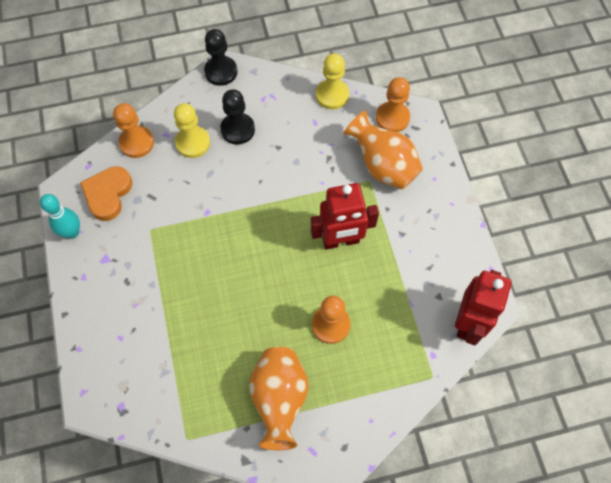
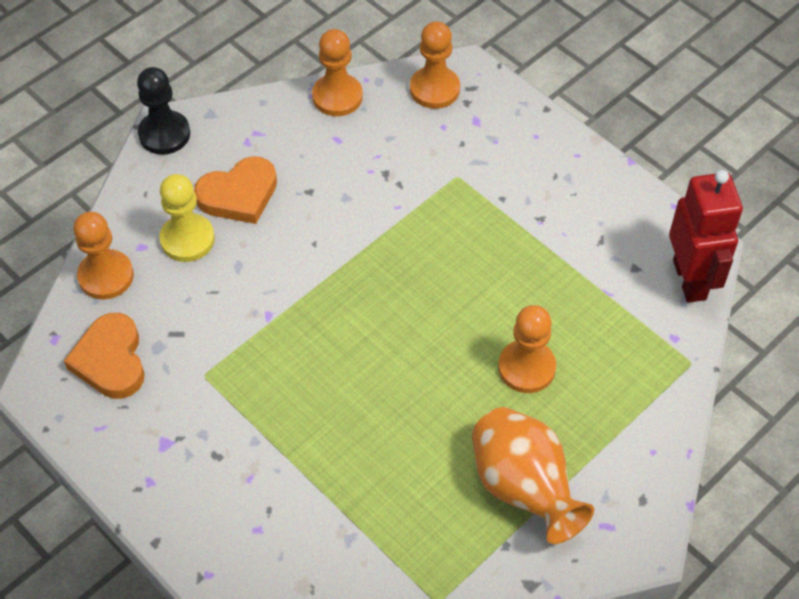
camera: 30 degrees left, 10 degrees down
turquoise bowling pin [40,194,80,239] -> none
black pawn [220,89,255,145] -> orange heart [194,156,277,224]
red robot [311,183,379,250] -> none
yellow pawn [316,53,349,109] -> orange pawn [312,29,363,116]
orange vase [344,111,423,190] -> none

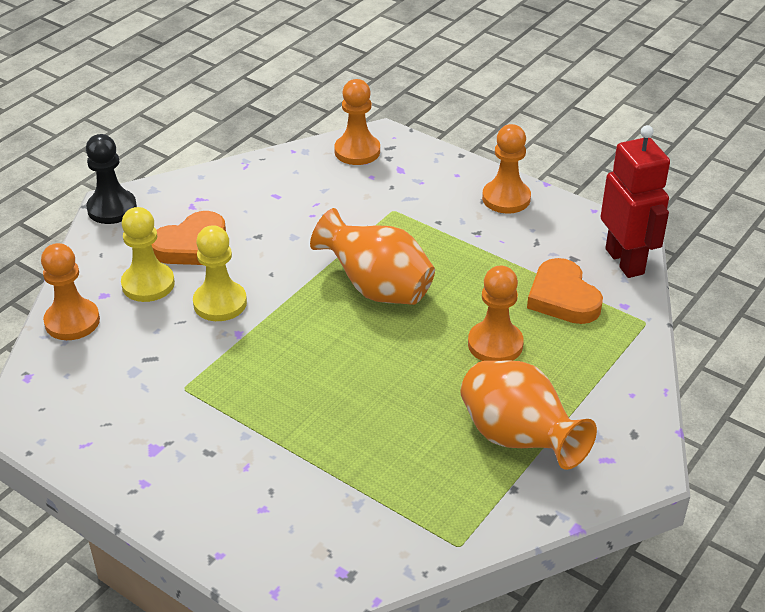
camera: 10 degrees left, 15 degrees down
orange heart [64,313,145,399] -> orange heart moved to [527,258,603,324]
orange pawn [312,29,363,116] -> orange pawn moved to [482,124,531,214]
none -> yellow pawn [193,225,247,321]
none -> orange vase [310,208,435,305]

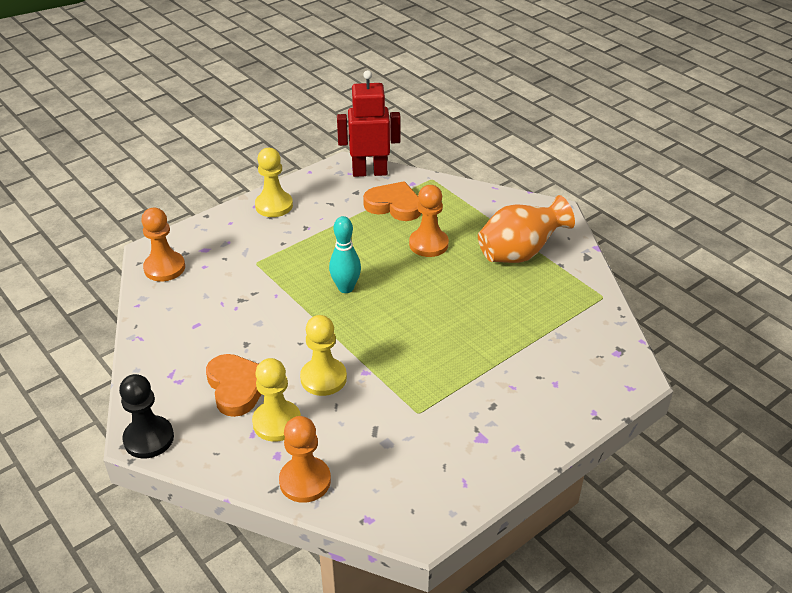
camera: 75 degrees left, 0 degrees up
orange vase [310,208,435,305] -> turquoise bowling pin [329,216,361,293]
orange pawn [482,124,531,214] -> yellow pawn [255,148,293,217]
orange heart [527,258,603,324] -> orange heart turned 150 degrees counterclockwise [363,181,421,221]

